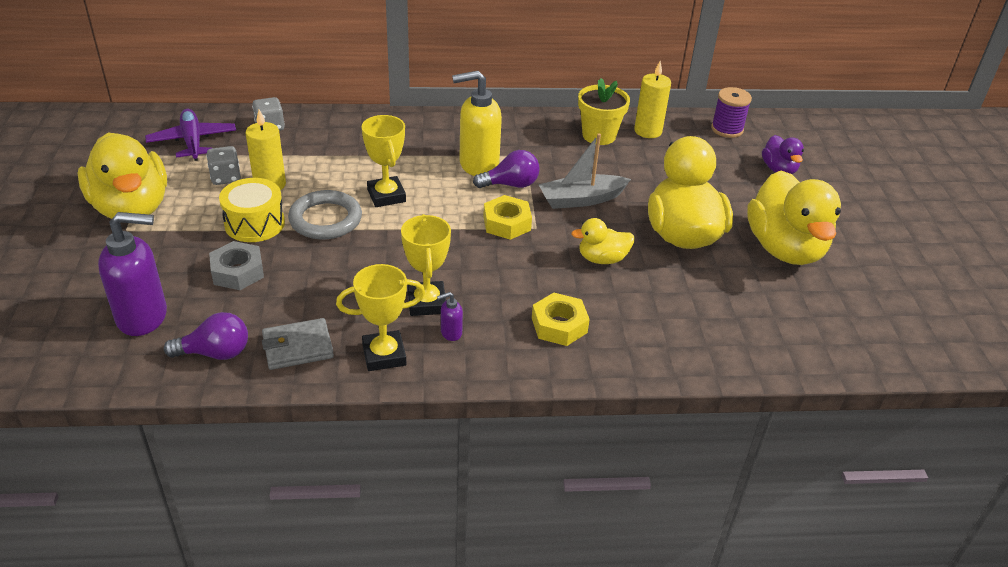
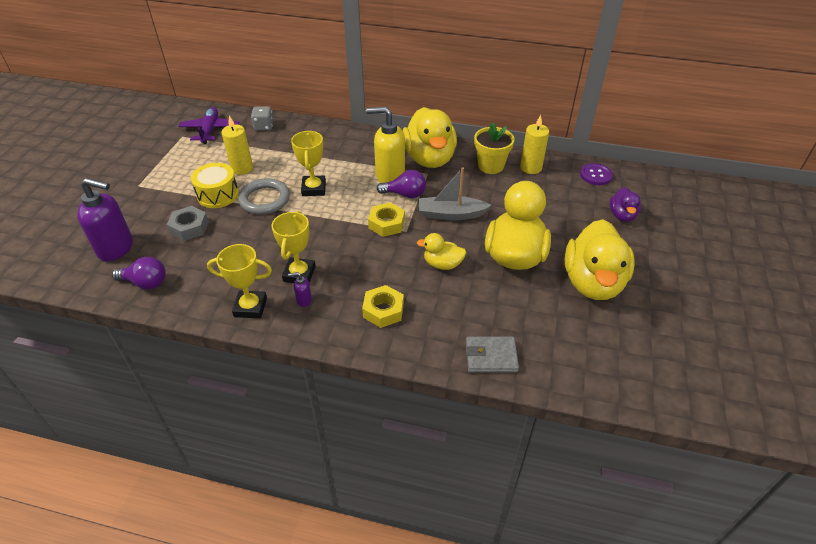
camera: 20 degrees right, 5 degrees up
yellow duck [77,132,167,219] -> yellow duck moved to [403,107,457,168]
grey dice [206,146,241,185] -> none
grey wallet [262,318,334,370] -> grey wallet moved to [466,337,519,372]
purple spool [711,87,752,138] -> purple button [580,163,613,185]

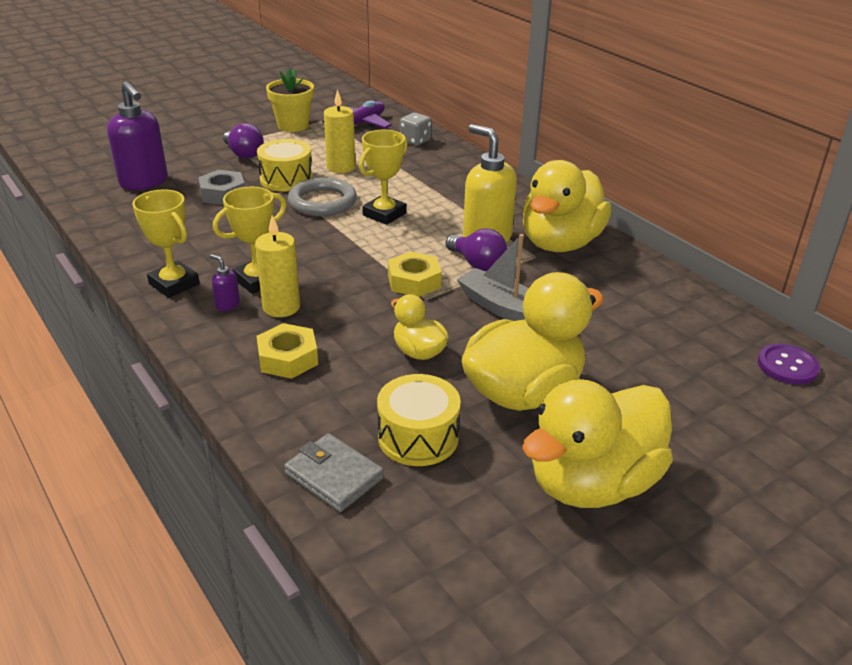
camera: 40 degrees right, 10 degrees down
purple light bulb [112,257,166,289] -> purple light bulb moved to [223,123,264,159]
yellow flower pot [474,122,515,174] -> yellow flower pot moved to [266,68,314,132]
yellow candle [520,115,549,174] -> yellow candle moved to [255,215,300,317]
purple duck [610,187,641,222] -> none
none -> yellow drum [377,374,461,466]

